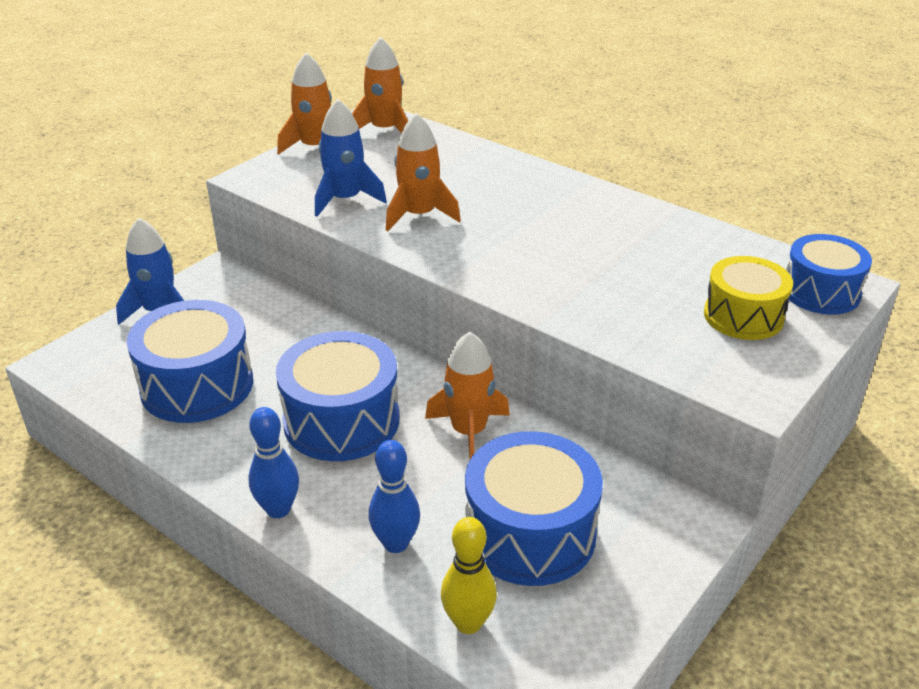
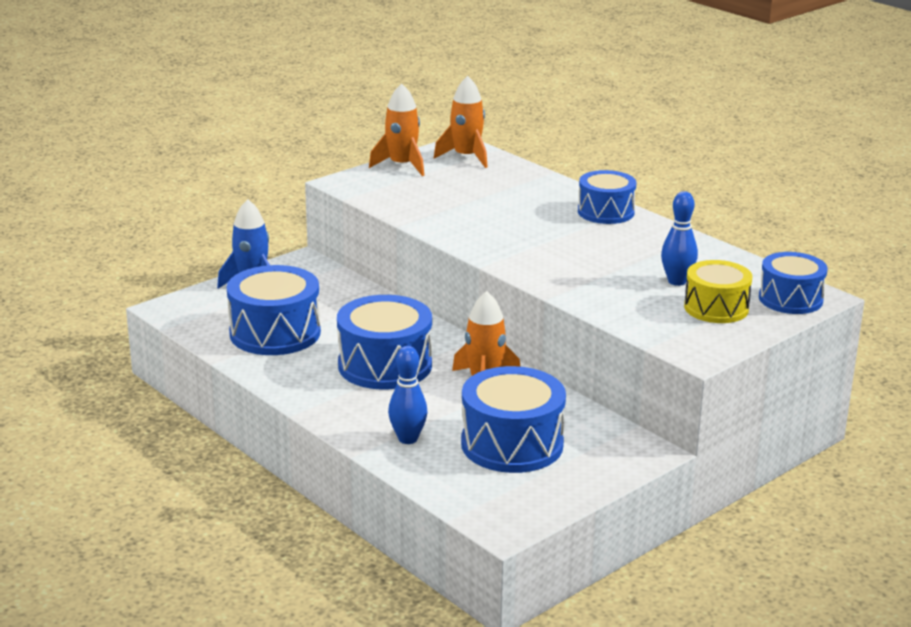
camera: 10 degrees right, 10 degrees down
blue bowling pin [248,407,299,518] -> blue bowling pin moved to [661,191,698,286]
blue rocket [315,99,387,217] -> none
orange rocket [386,113,461,231] -> none
yellow bowling pin [441,517,497,634] -> none
none -> blue drum [578,170,636,224]

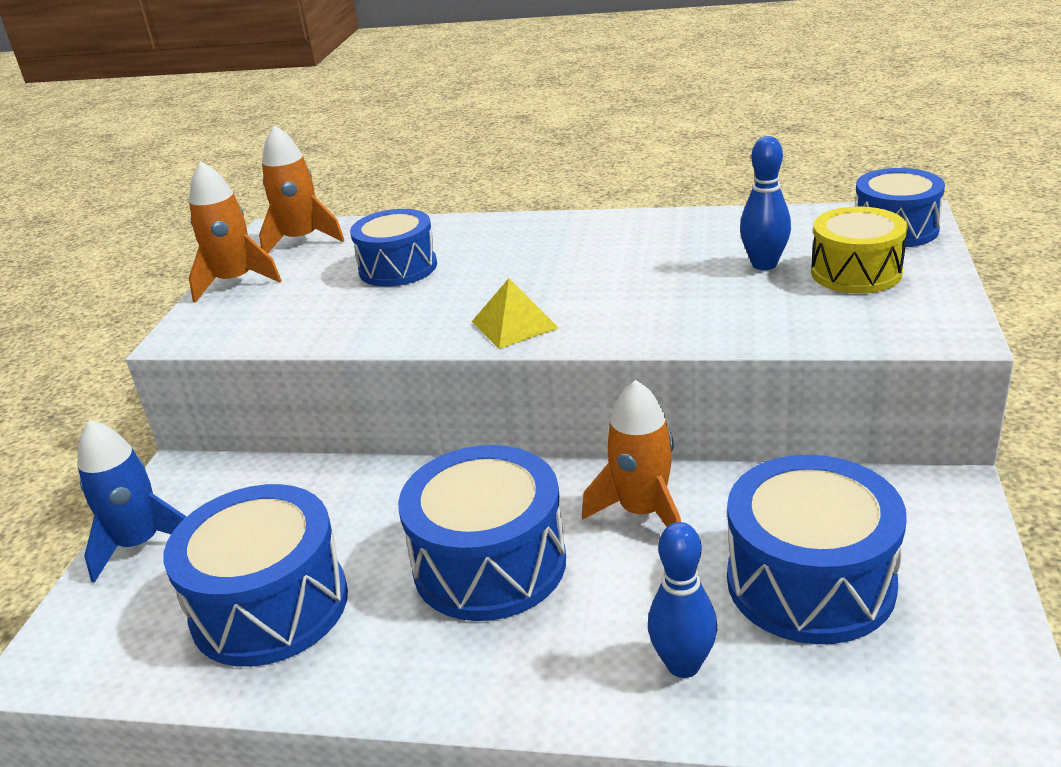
camera: 35 degrees left, 5 degrees up
blue drum [578,170,636,224] -> blue drum moved to [350,209,437,287]
none -> yellow pyramid [472,278,559,349]

